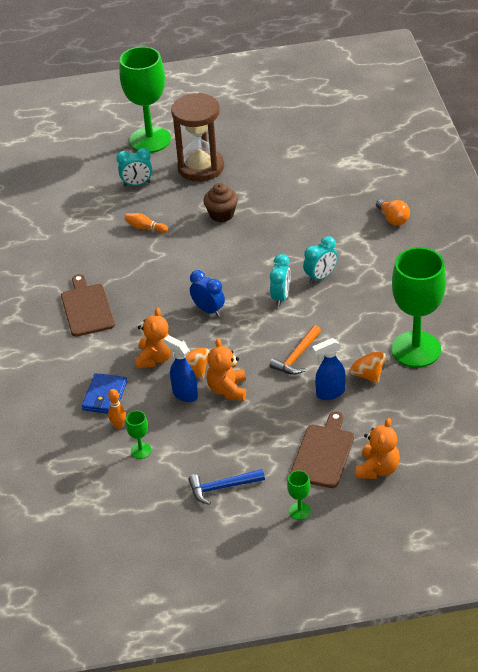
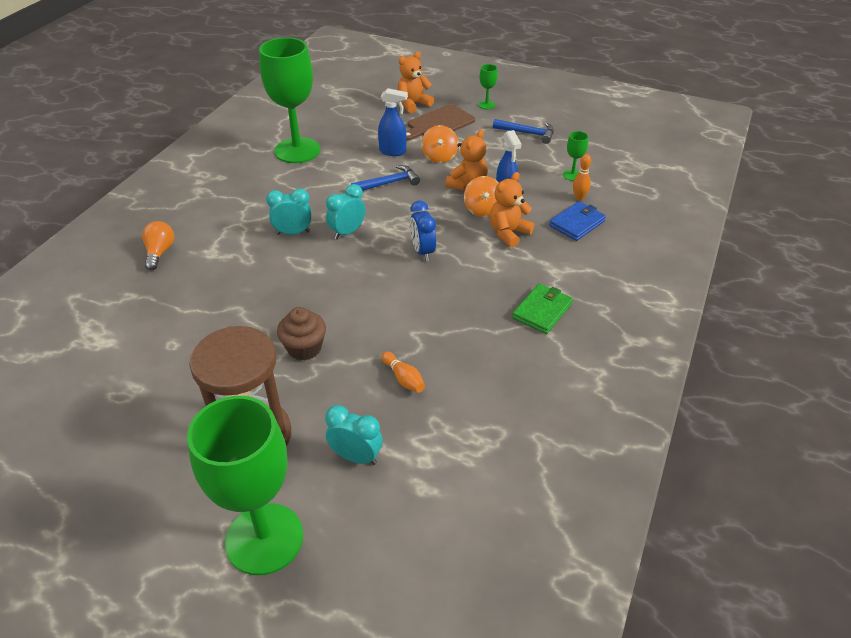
camera: 150 degrees left, 0 degrees up
brown cutting board [61,274,115,337] -> green wallet [512,284,573,334]
orange hammer [270,325,321,375] -> blue hammer [351,165,420,191]
orange spinning top [349,344,386,383] -> orange spinning top moved to [421,125,458,163]

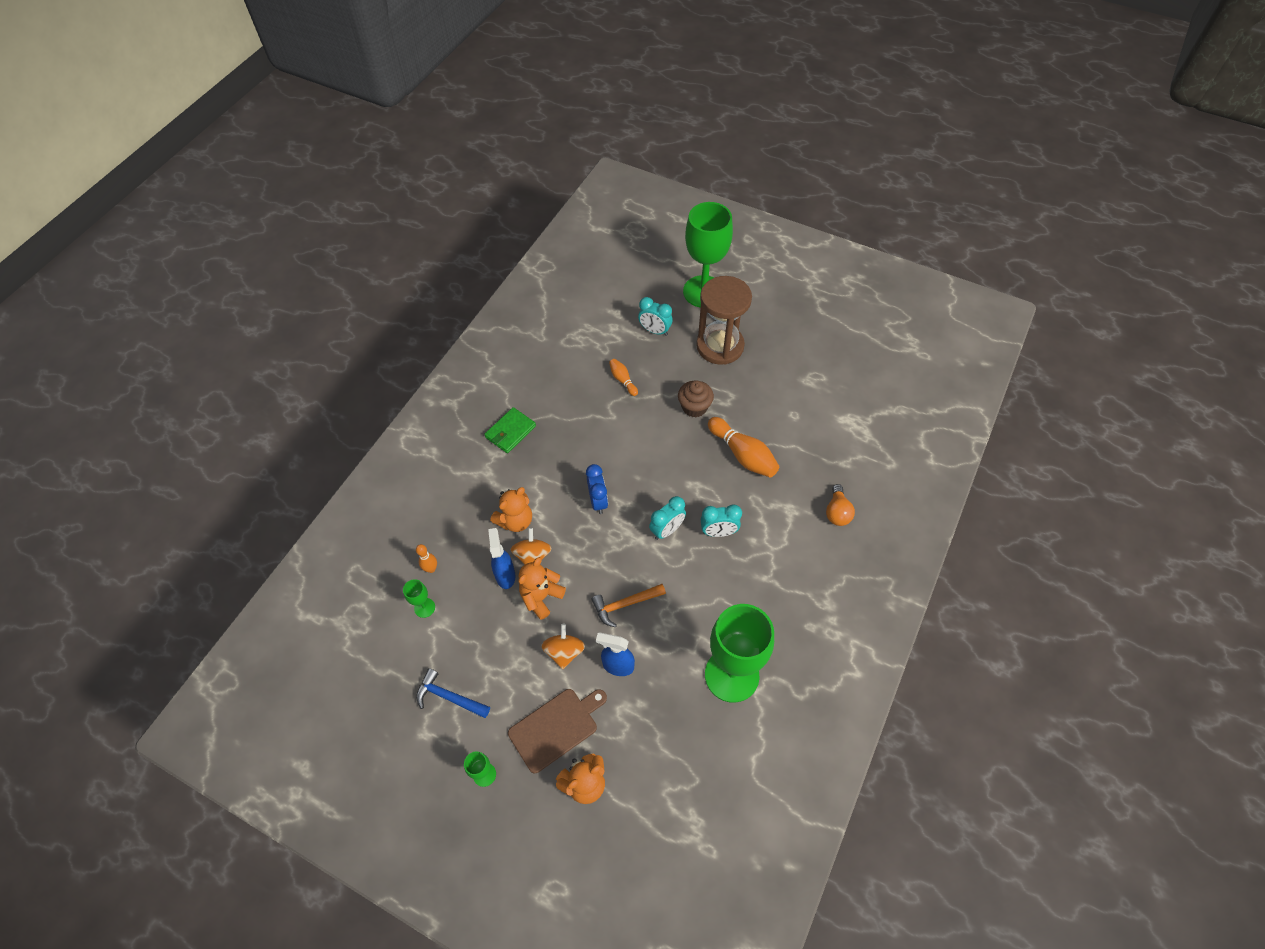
camera: 175 degrees left, 15 degrees up
blue hammer [351,165,420,191] -> orange hammer [592,584,666,627]
blue wallet [549,201,606,241] -> none
none -> orange bowling pin [708,417,779,477]

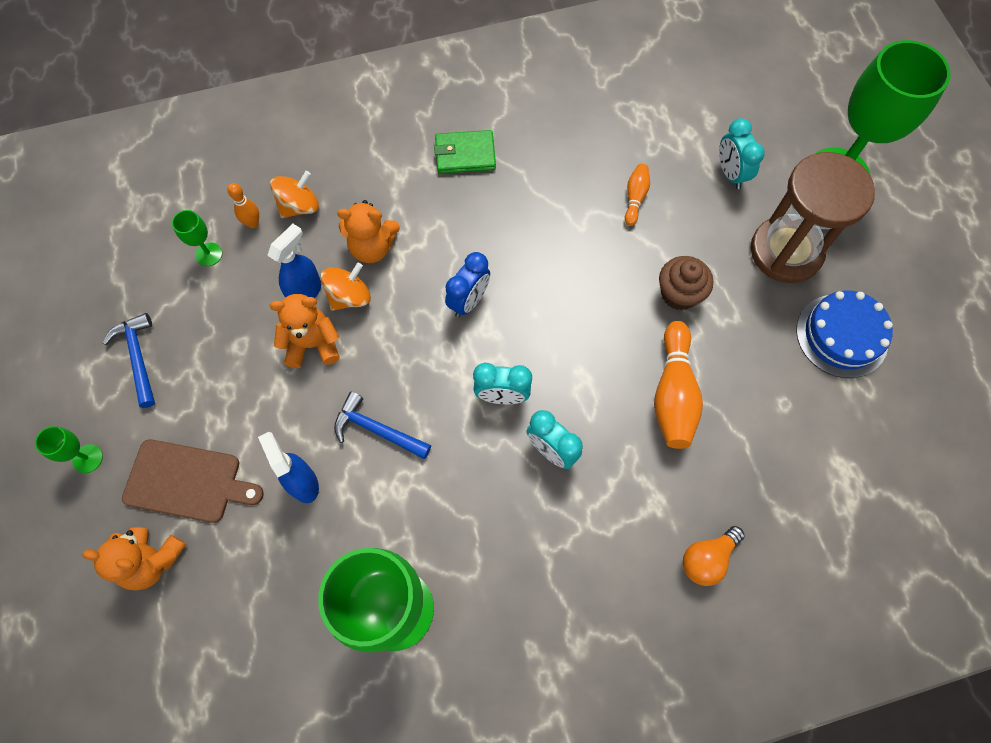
camera: 45 degrees right, 10 degrees up
orange spinning top [541,624,585,669] -> orange spinning top moved to [270,171,319,218]
orange hammer [592,584,666,627] -> blue hammer [334,392,431,459]
none -> blue cake [796,291,893,378]

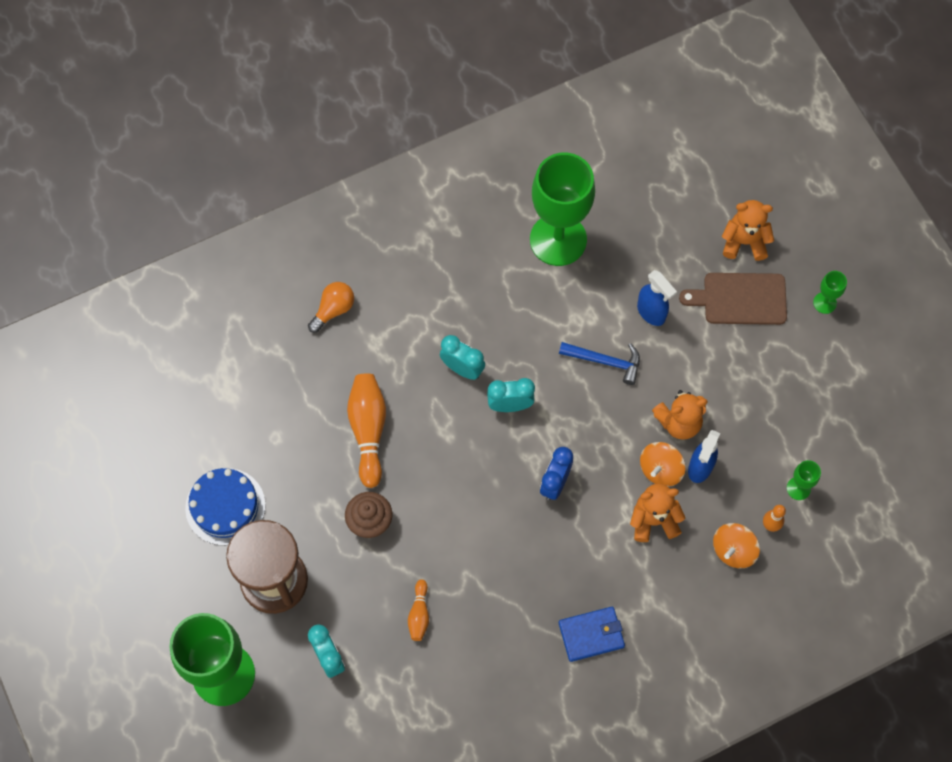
camera: 170 degrees right, 0 degrees up
blue hammer [103,313,155,408] -> none
green wallet [434,130,496,174] -> blue wallet [559,607,625,662]

